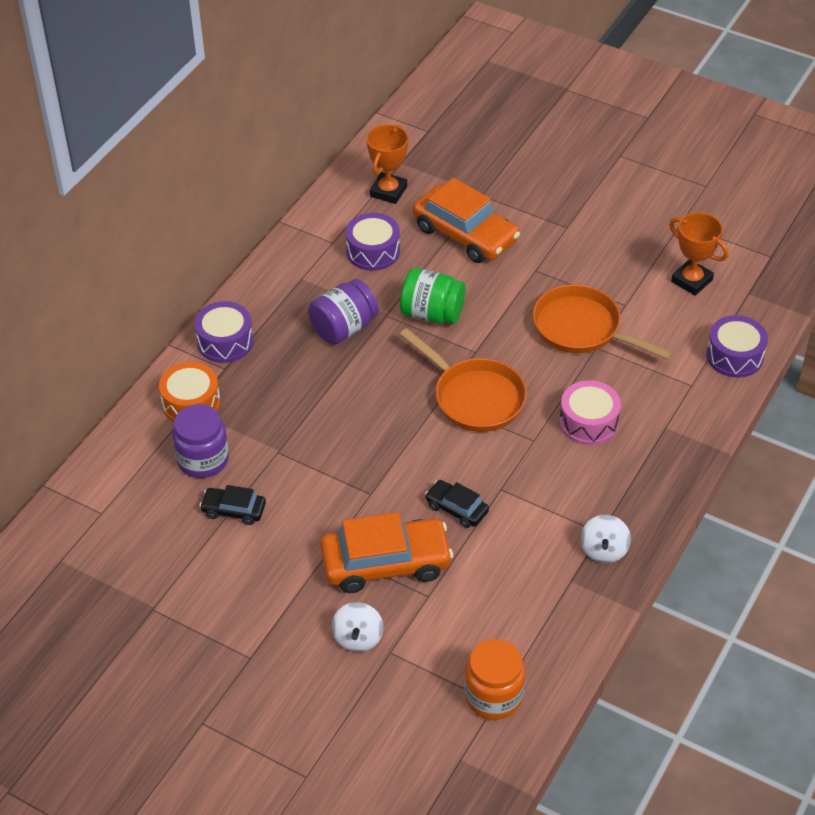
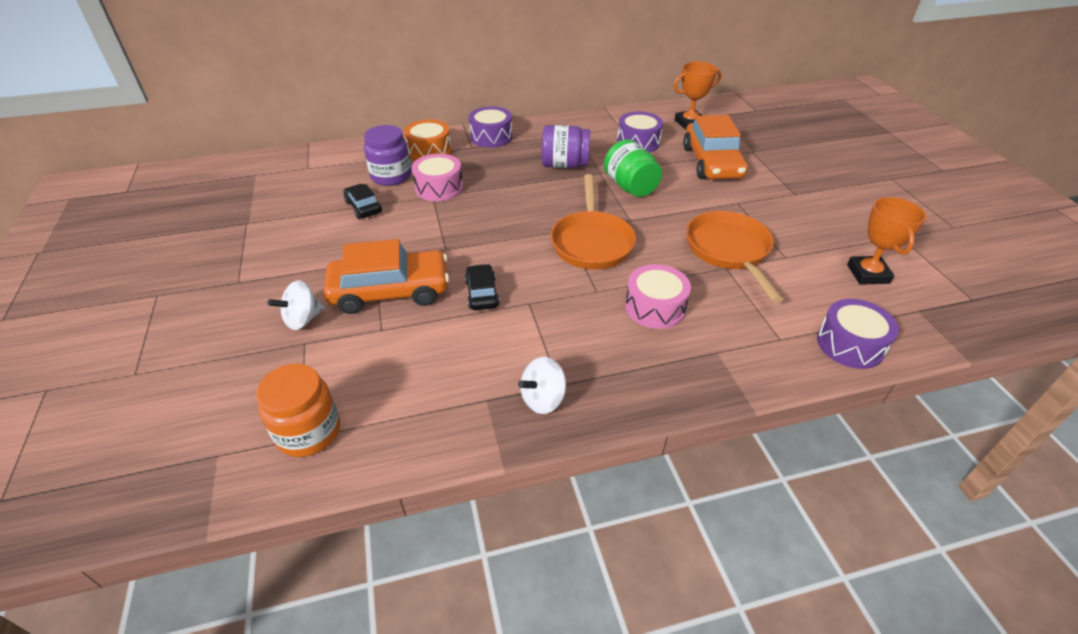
camera: 45 degrees right, 5 degrees down
orange car [320,512,453,593] -> orange car turned 45 degrees counterclockwise [324,239,449,314]
none -> pink drum [412,154,463,201]

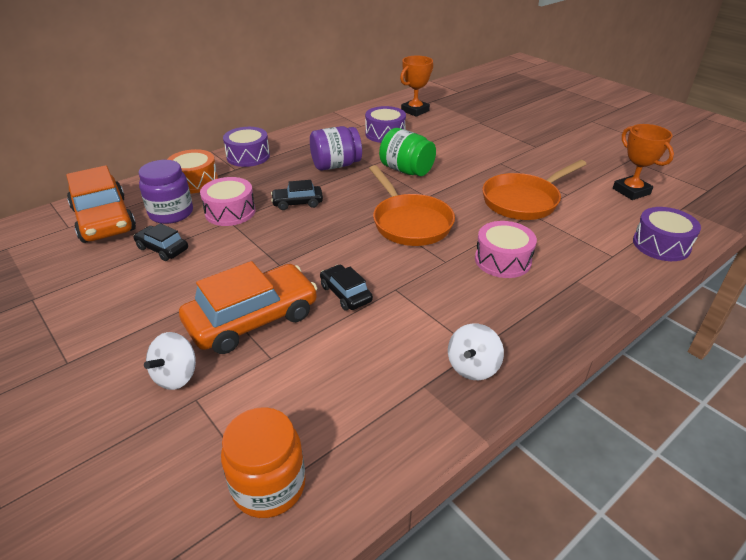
camera: 25 degrees left, 5 degrees down
orange car [683,115,748,179] -> orange car moved to [66,165,136,243]
orange pan [686,211,784,303] -> orange pan turned 90 degrees counterclockwise [482,160,586,220]
none -> black car [271,180,323,210]

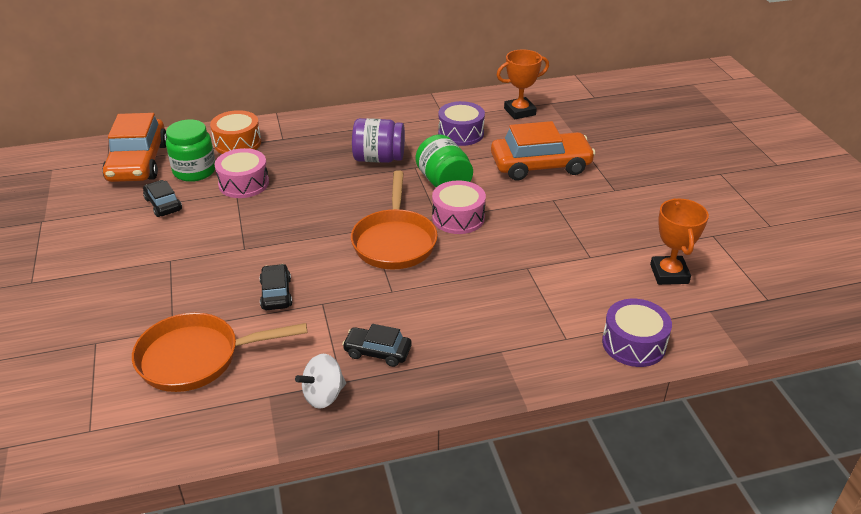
camera: 25 degrees right, 0 degrees up
purple jar [139,160,193,224] -> green jar [166,120,215,182]
white spinning top [144,332,196,390] -> none
orange car [179,261,317,354] -> orange car moved to [491,121,596,181]
orange jar [221,407,306,518] -> none
purple drum [223,127,270,167] -> none
black car [271,180,323,210] -> black car moved to [342,324,412,367]
pink drum [475,221,537,278] -> pink drum moved to [432,180,486,234]
orange pan [482,160,586,220] -> orange pan moved to [132,313,307,392]

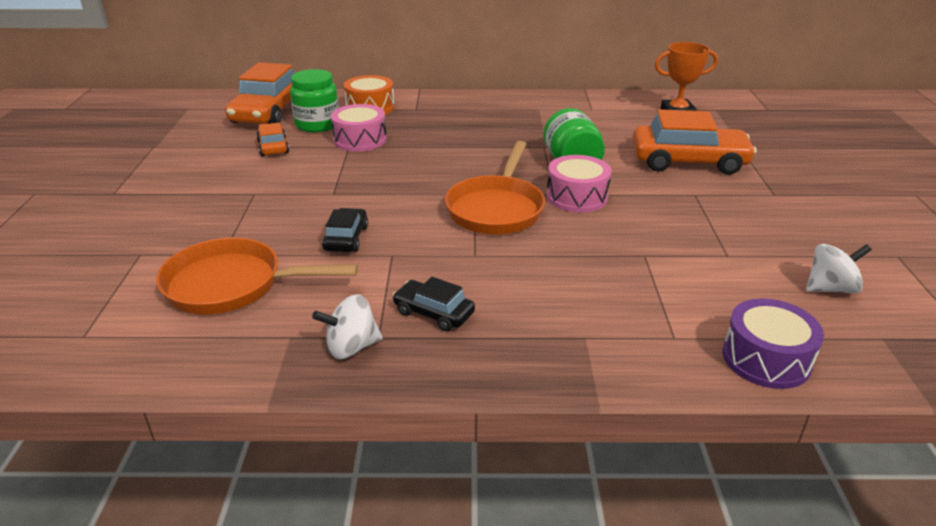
camera: 15 degrees right, 5 degrees down
black car [143,180,182,217] -> orange car [257,122,289,156]
purple jar [352,118,405,163] -> none
purple drum [438,101,485,146] -> none
orange trophy [650,198,709,285] -> white spinning top [806,244,872,294]

